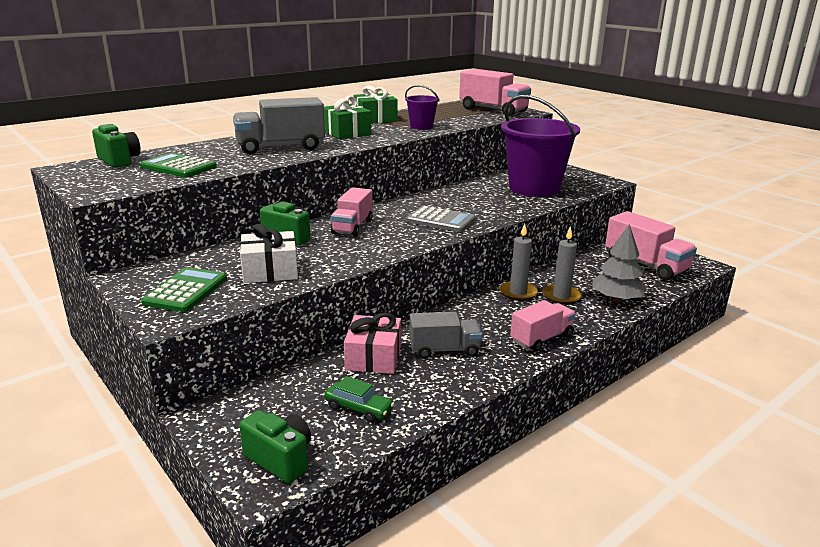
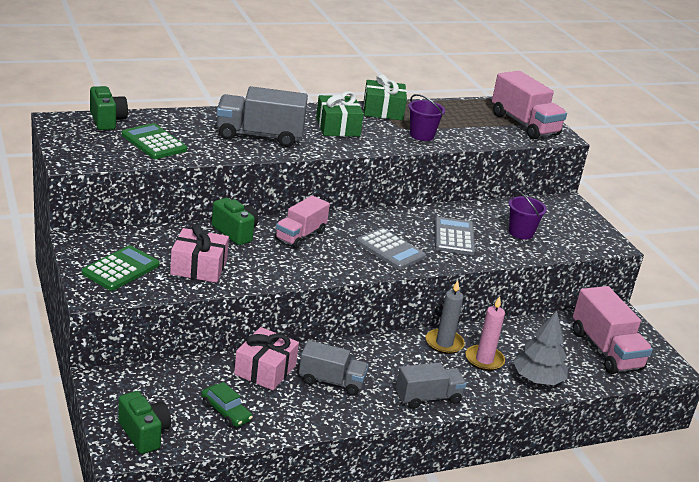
camera: 15 degrees right, 5 degrees up
white gift [240,224,298,283] -> pink gift [170,224,229,283]
purple bucket [501,95,580,197] -> purple bucket [509,190,547,240], size x0.46
pink truck [510,300,576,352] -> grey truck [396,362,467,409]
grey candle [542,226,582,305] -> pink candle [465,296,505,371]
none -> grey calculator [435,217,475,255]

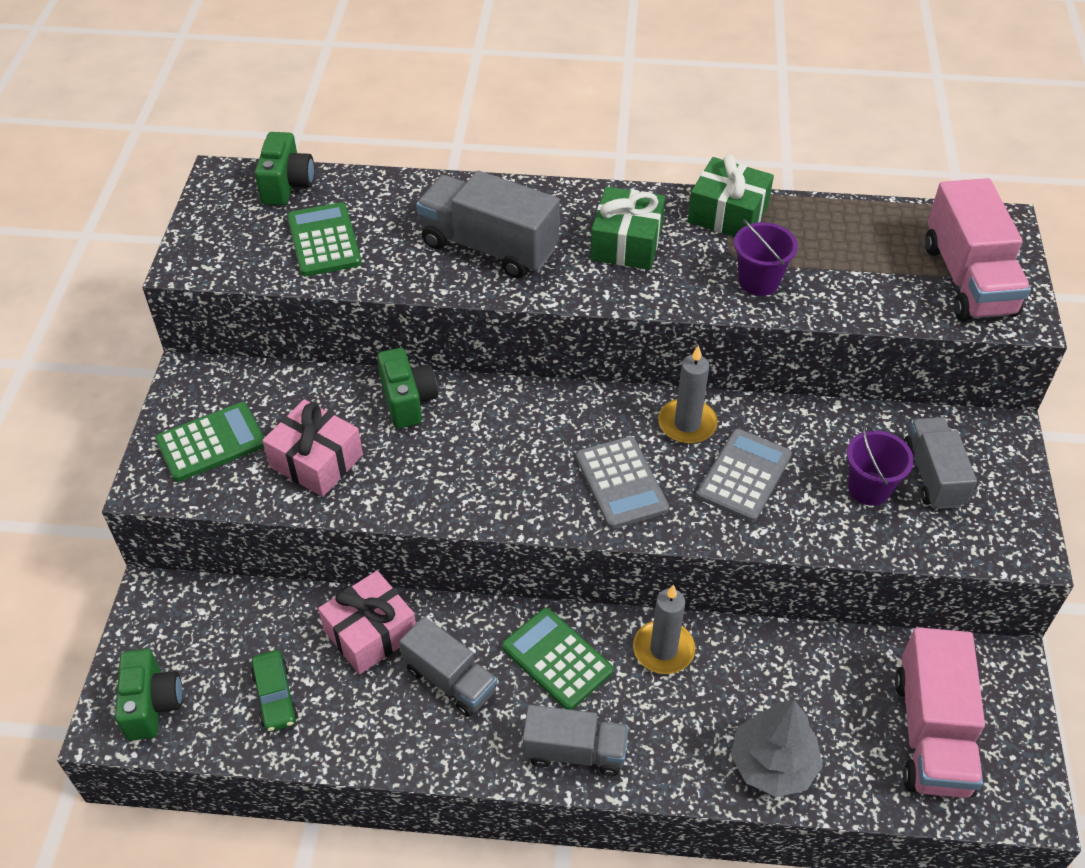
camera: 30 degrees right, 20 degrees up
pink truck [275,195,330,249] -> none
pink candle [465,296,505,371] -> none
none -> green calculator [502,608,613,710]
none -> grey candle [658,345,718,444]
none -> grey truck [904,417,977,509]

